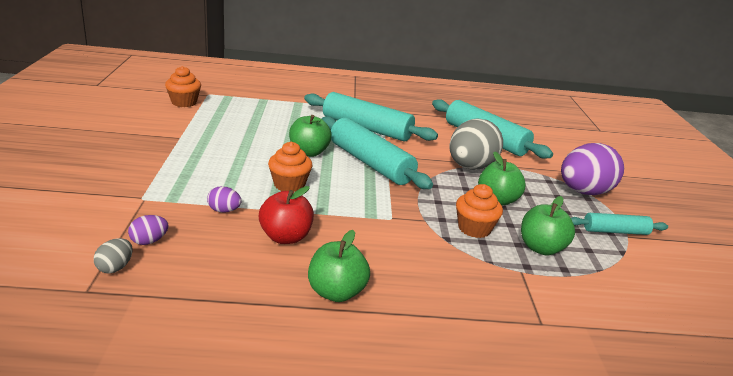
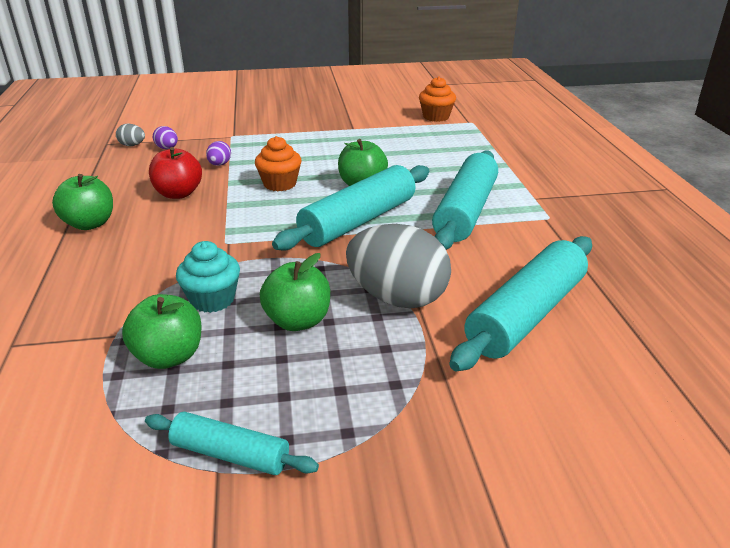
camera: 85 degrees right, 5 degrees up
orange cupcake [456,184,503,238] -> turquoise cupcake [176,241,240,313]
purple egg [561,143,624,195] -> none
turquoise rolling pin [571,213,668,235] -> turquoise rolling pin turned 60 degrees counterclockwise [145,412,319,475]

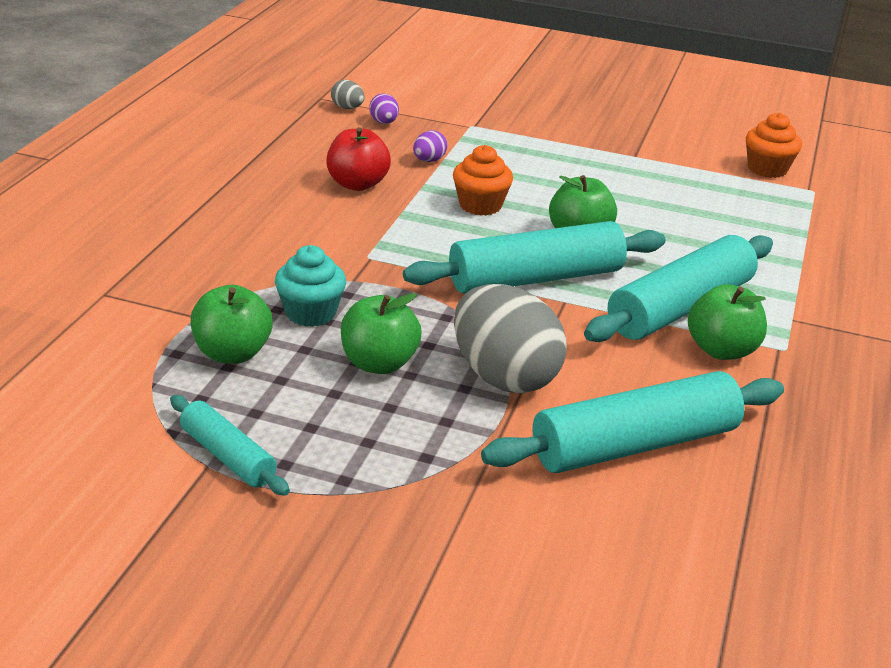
camera: 25 degrees right, 0 degrees up
green apple [52,174,113,230] -> green apple moved to [688,284,767,360]

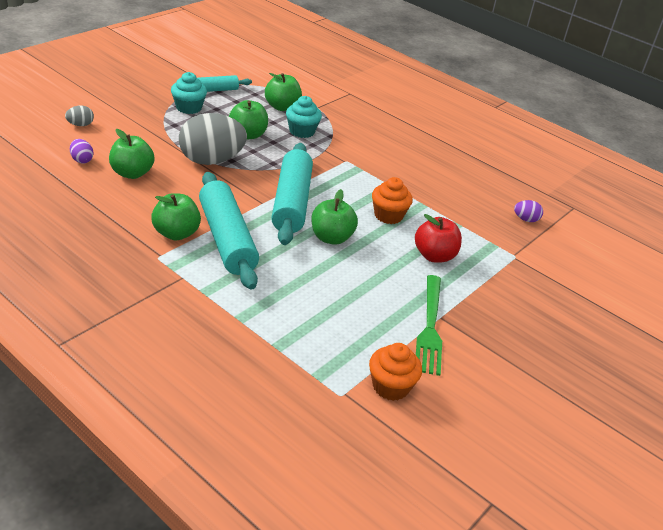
camera: 110 degrees right, 5 degrees up
red apple [326,127,391,191] -> red apple moved to [415,214,462,263]
grey egg [331,80,365,109] -> grey egg moved to [65,106,94,126]
purple egg [413,130,447,162] -> purple egg moved to [70,139,94,164]
turquoise rolling pin [481,371,784,473] -> green apple [109,129,154,179]
none -> turquoise cupcake [171,72,207,114]
none -> green fork [416,275,442,376]

